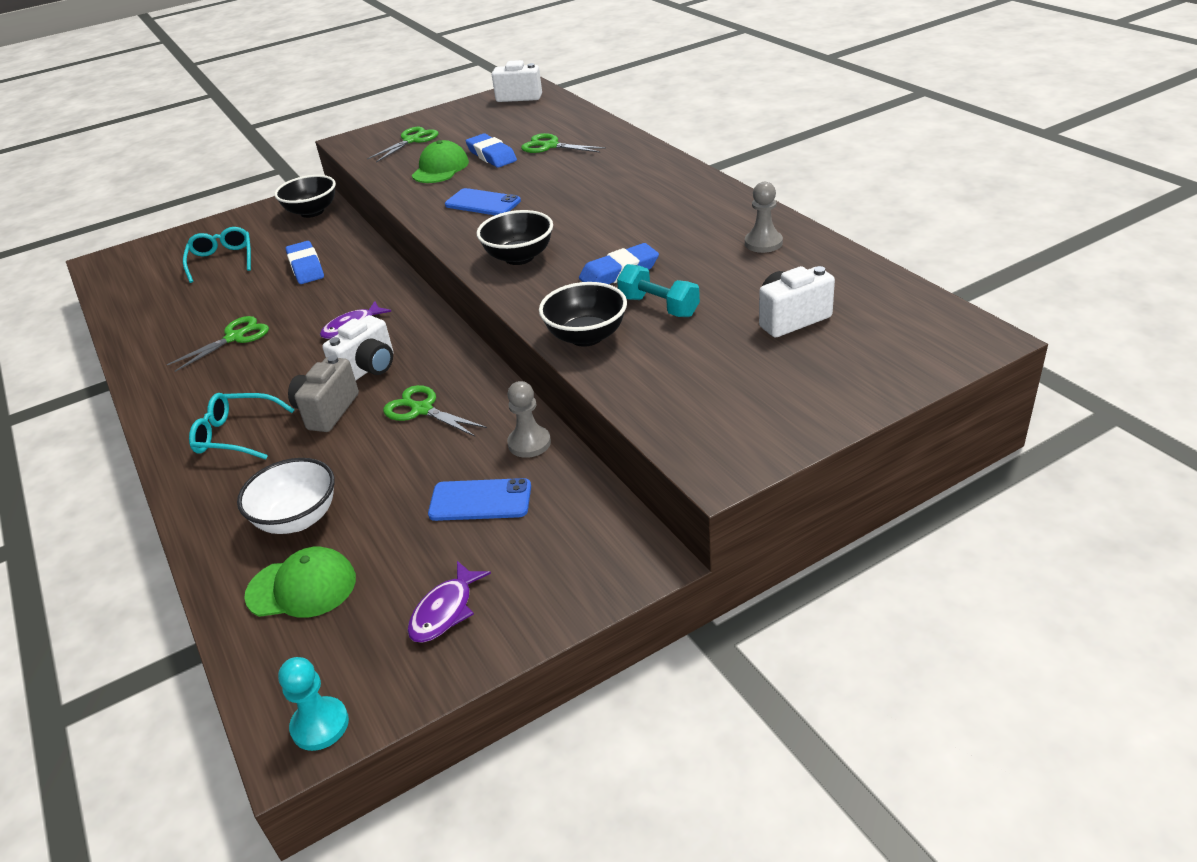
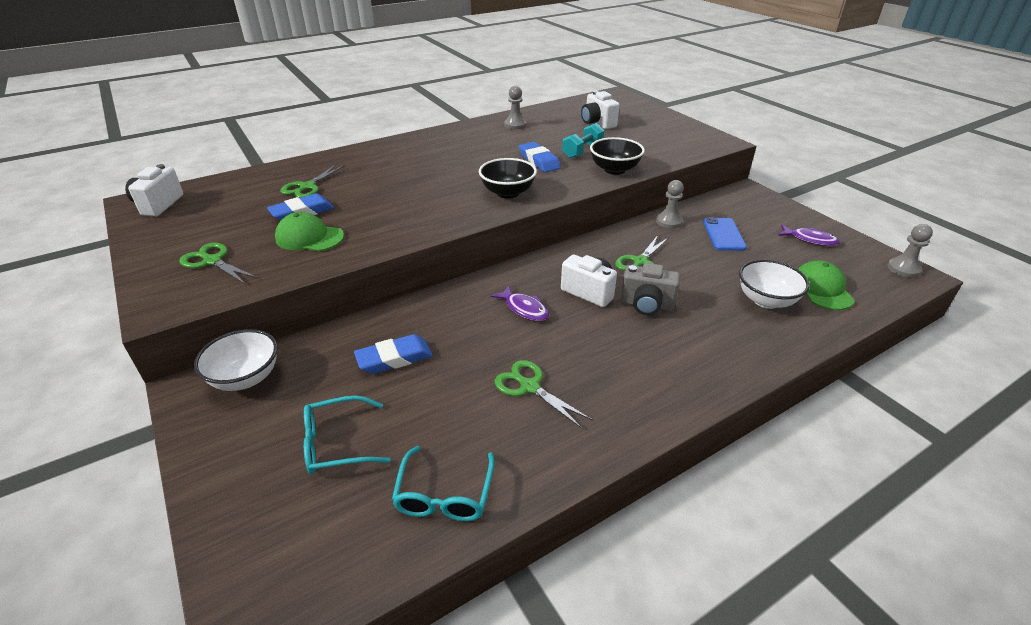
camera: 95 degrees left, 0 degrees up
turquoise glasses [189,393,295,460] -> turquoise glasses moved to [392,446,494,521]
black bowl [274,175,336,218] -> white bowl [194,329,278,391]
turquoise pawn [278,657,349,751] -> grey pawn [887,224,933,278]
blue phone [445,188,521,215] -> none

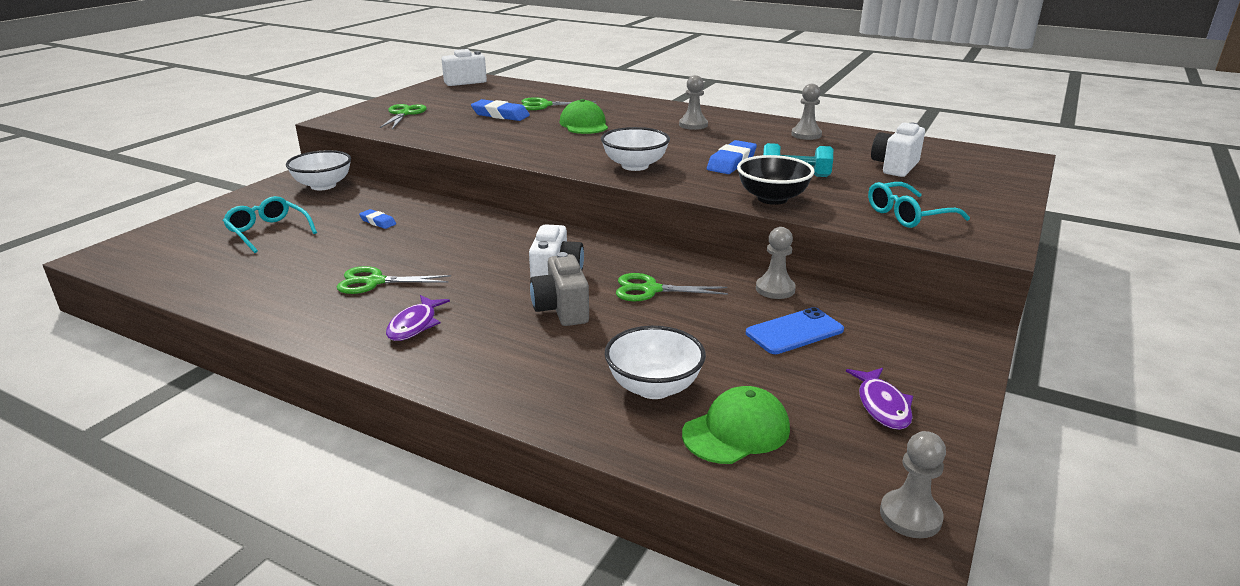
camera: 60 degrees right, 10 degrees down
green cap [275,212,344,252] -> green cap moved to [560,99,608,134]
blue eraser [354,334,433,374] -> blue eraser [359,209,396,229], size x0.58
turquoise glasses [392,446,494,521] -> turquoise glasses moved to [868,182,970,228]
black bowl [479,158,537,199] -> white bowl [601,127,670,171]
purple fish [491,285,549,321] -> purple fish moved to [386,295,450,341]
green scissors [495,360,593,428] -> green scissors turned 105 degrees counterclockwise [337,266,451,294]
none -> grey pawn [679,75,708,130]

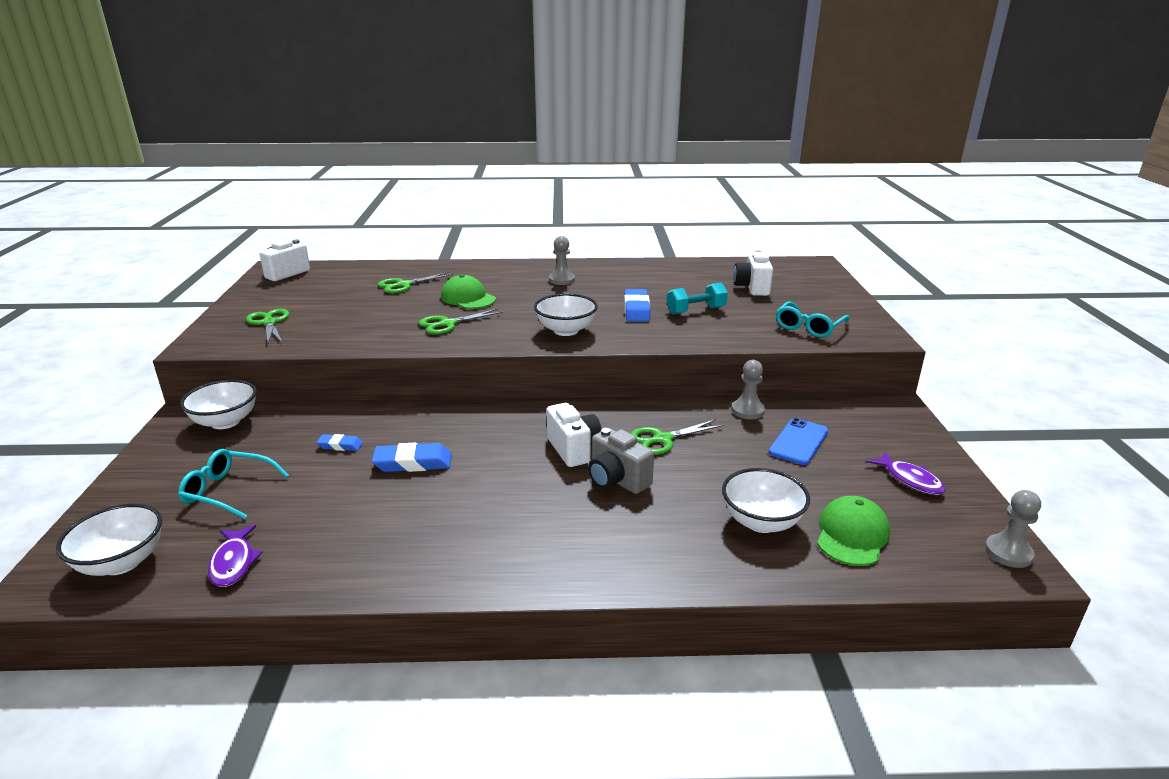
camera: 30 degrees left, 0 degrees up
green scissors [337,266,451,294] -> green scissors moved to [419,309,503,335]
purple fish [386,295,450,341] -> purple fish moved to [208,525,263,587]
blue eraser [471,99,530,121] -> blue eraser moved to [372,443,452,472]
black bowl [737,155,815,205] -> none
grey pawn [791,84,822,140] -> none
none -> white bowl [56,504,162,576]

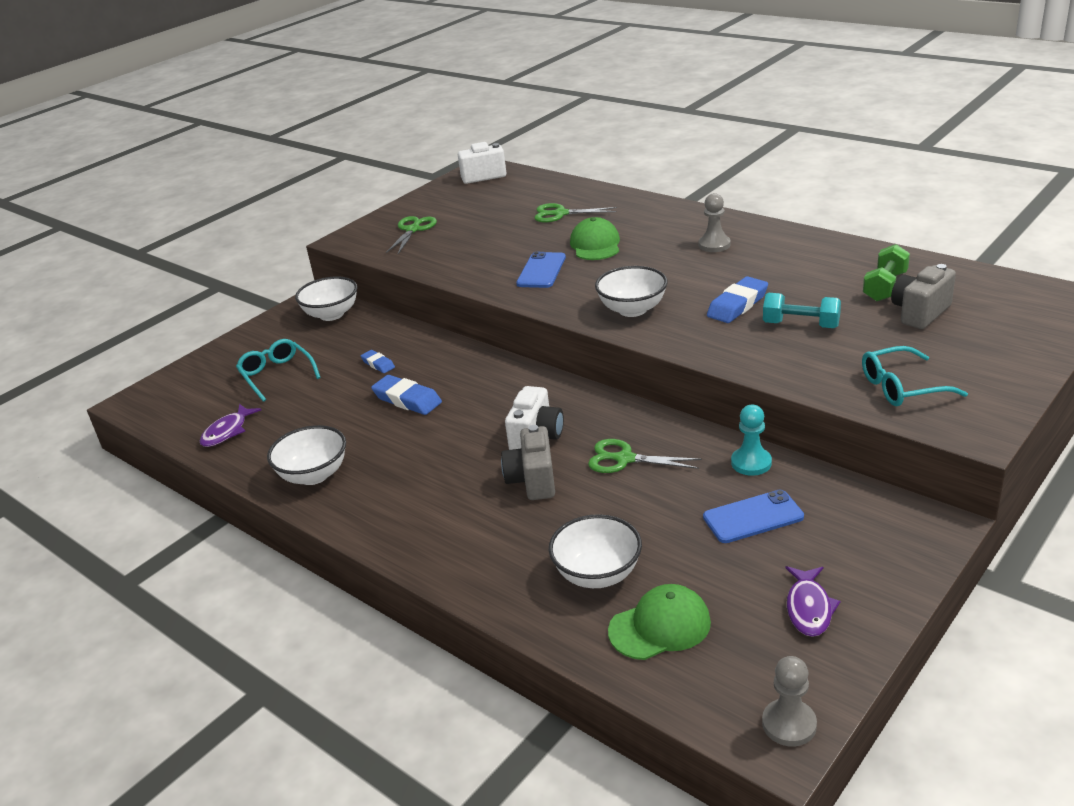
camera: 45 degrees right, 5 degrees up
white bowl [56,504,162,576] -> white bowl moved to [267,425,346,485]
green scissors [419,309,503,335] -> blue phone [516,252,566,288]
grey pawn [731,360,765,419] -> turquoise pawn [731,405,772,476]
white camera [733,250,773,296] -> grey camera [891,264,956,329]
none -> green dumbbell [863,244,910,301]

